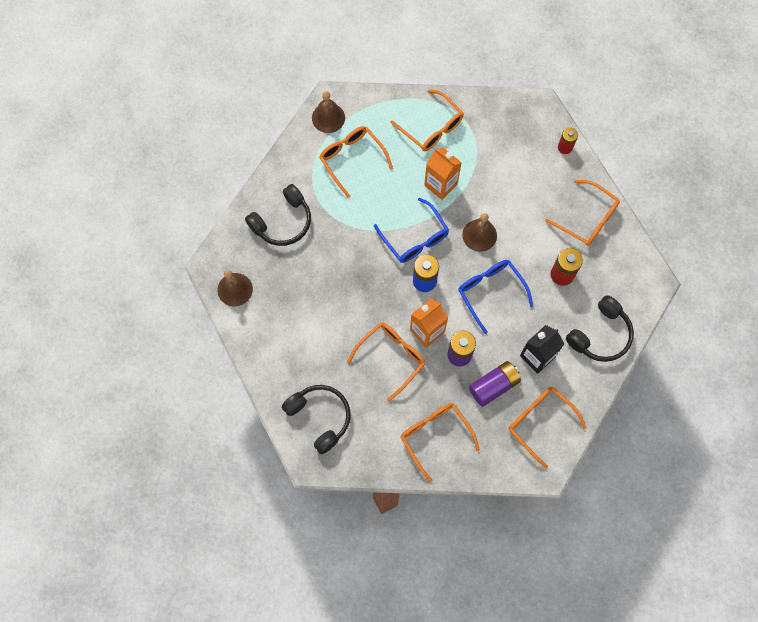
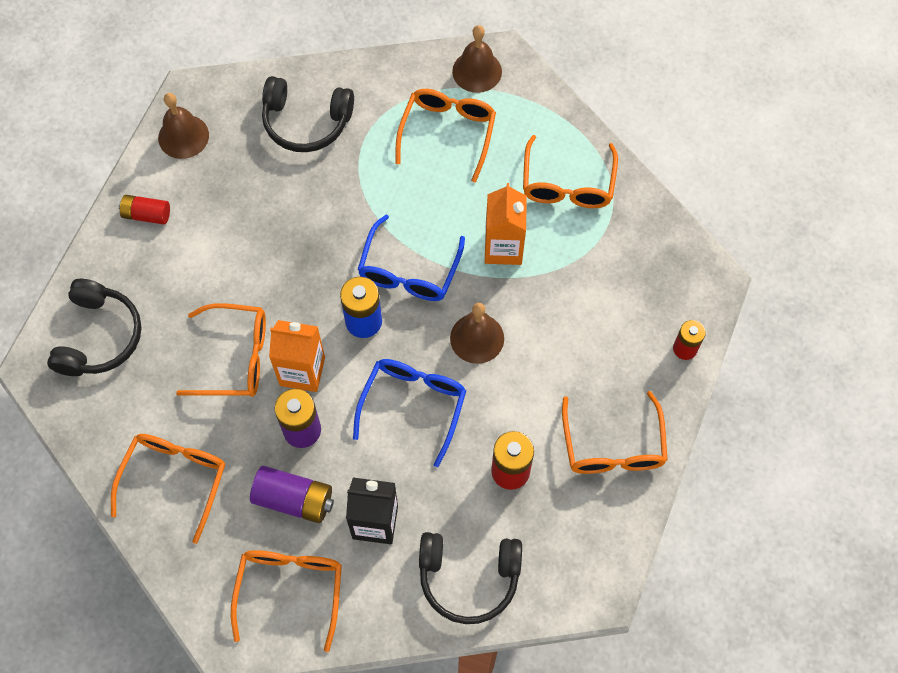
camera: 50 degrees right, 5 degrees down
none -> red battery [119,195,170,225]

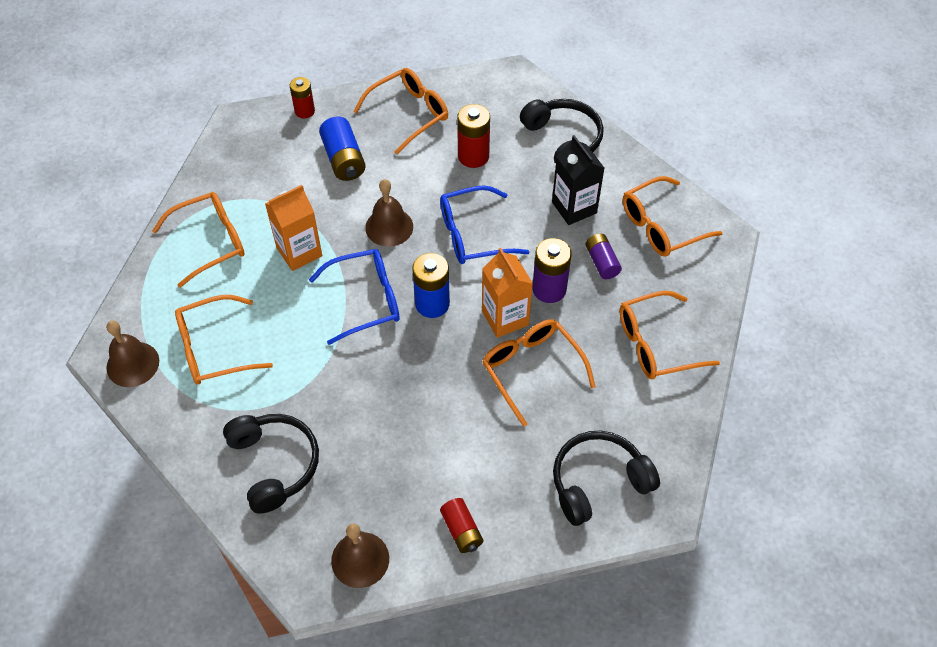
camera: 125 degrees left, 10 degrees down
purple battery [250,466,334,523] -> purple battery [586,234,622,279], size x0.66
none -> blue battery [319,116,366,181]

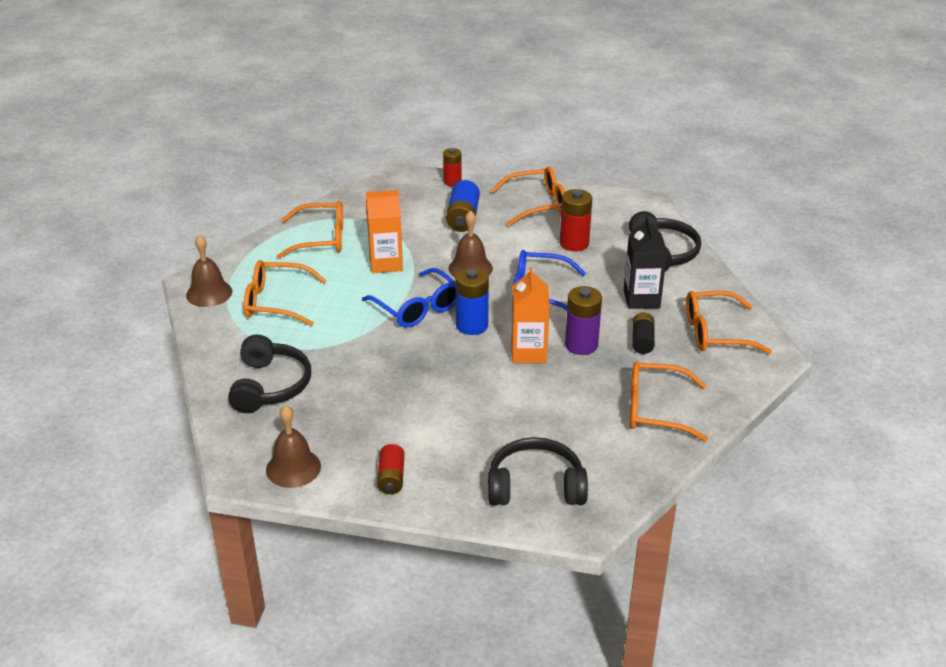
camera: 25 degrees right, 20 degrees down
blue glasses [309,249,400,345] -> blue glasses turned 45 degrees clockwise [362,268,456,327]
orange glasses [482,319,596,427] -> none
purple battery [586,234,622,279] -> black battery [632,313,655,354]

